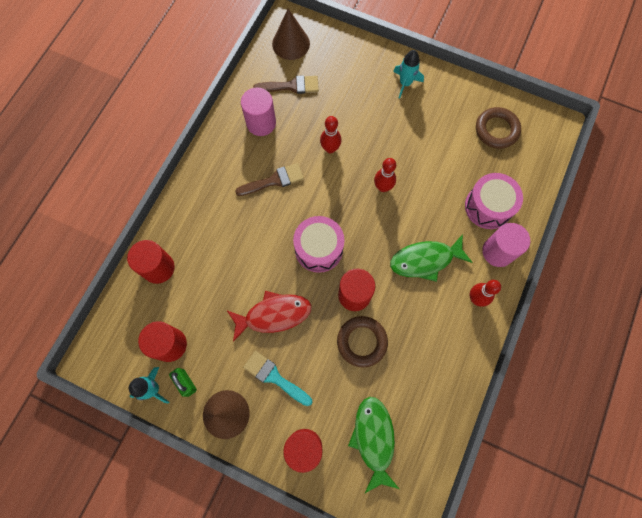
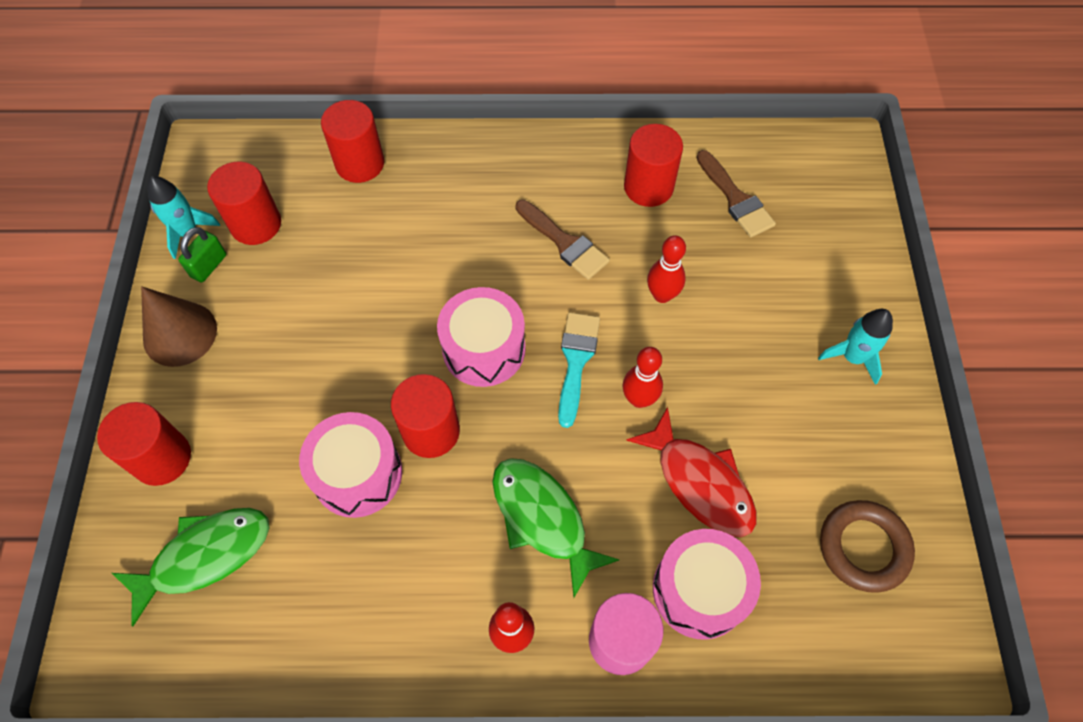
camera: 65 degrees right, 10 degrees down
red fish [227,291,311,342] -> red fish moved to [626,407,757,537]
pink cylinder [241,87,276,136] -> red cylinder [624,124,683,207]
turquoise brush [243,351,312,406] -> turquoise brush moved to [558,312,600,428]
brown cone [272,8,310,60] -> none
brown ring [337,316,388,367] -> pink drum [299,412,402,518]

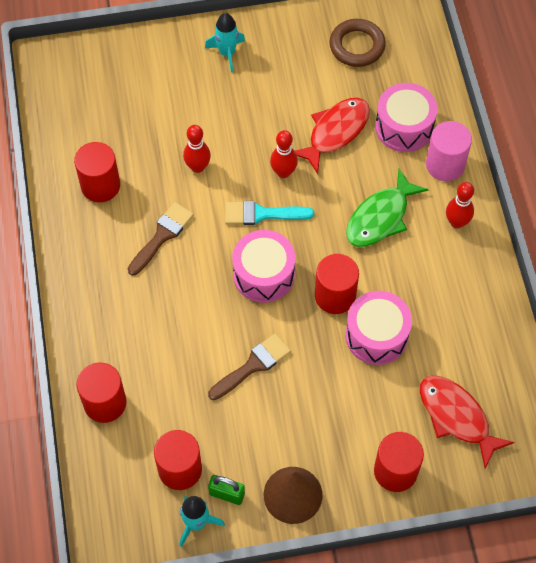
camera: 100 degrees left, 0 degrees up
green fish [112,508,269,626] -> red fish [420,376,514,468]
brown brush [696,150,776,237] -> brown brush moved to [208,333,291,400]

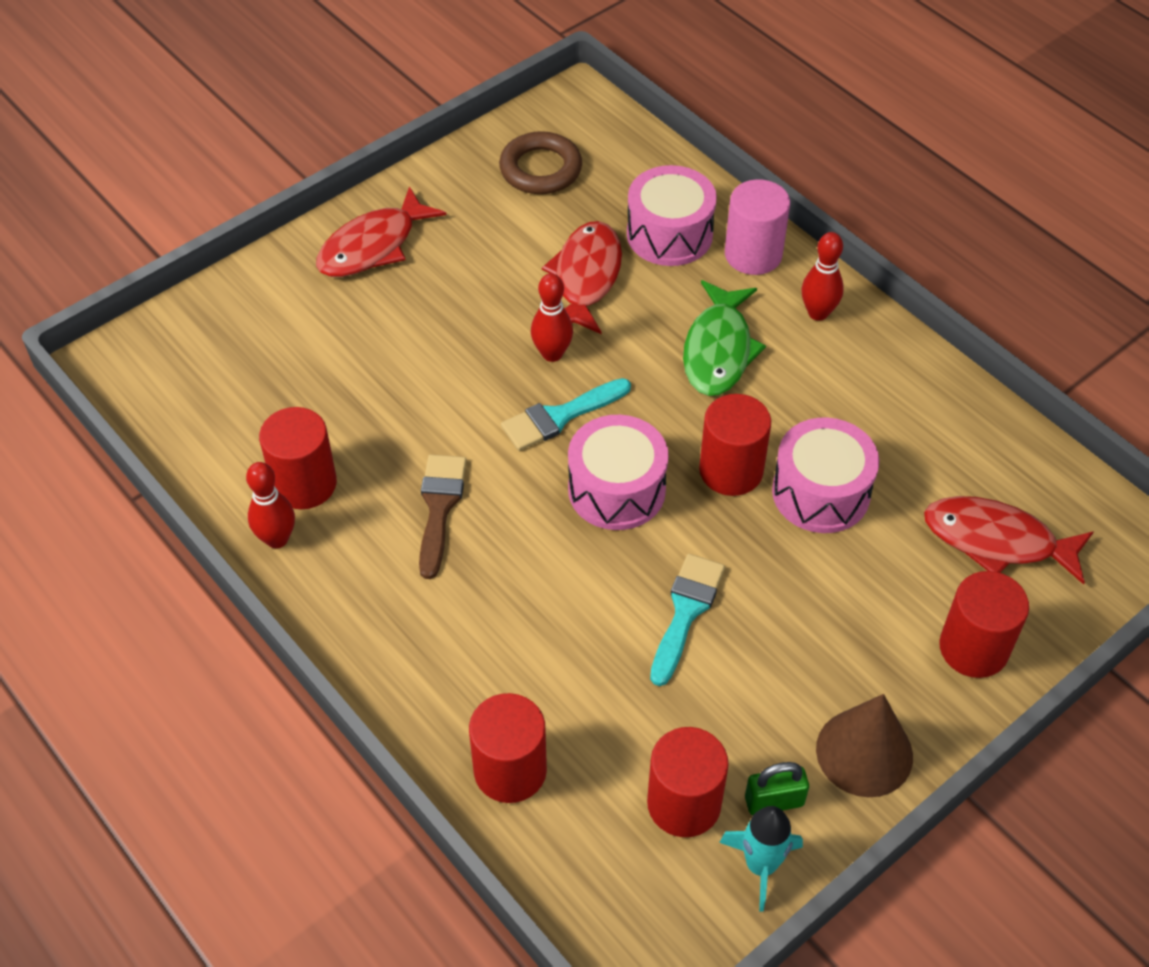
camera: 30 degrees left, 10 degrees down
red bowling pin [183,125,211,173] -> red bowling pin moved to [246,462,295,548]
turquoise rocket [205,13,245,72] -> red fish [316,186,446,277]
brown brush [208,333,291,400] -> turquoise brush [650,554,725,686]

